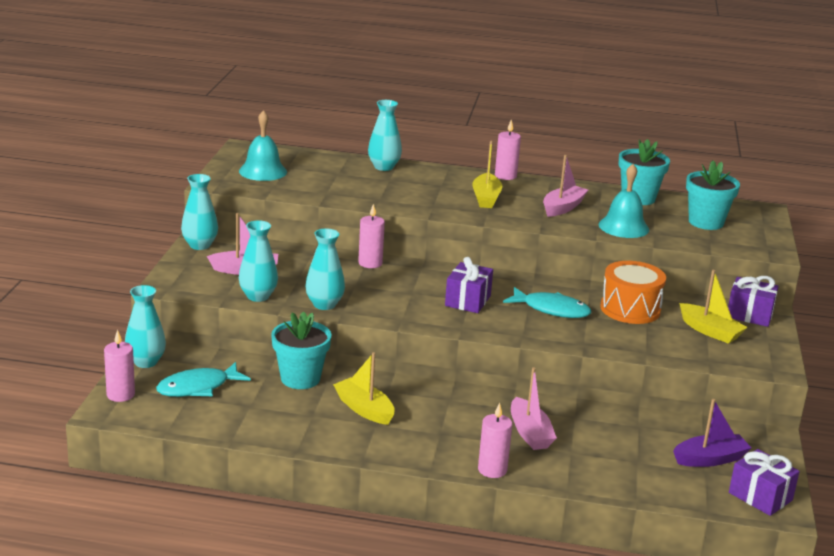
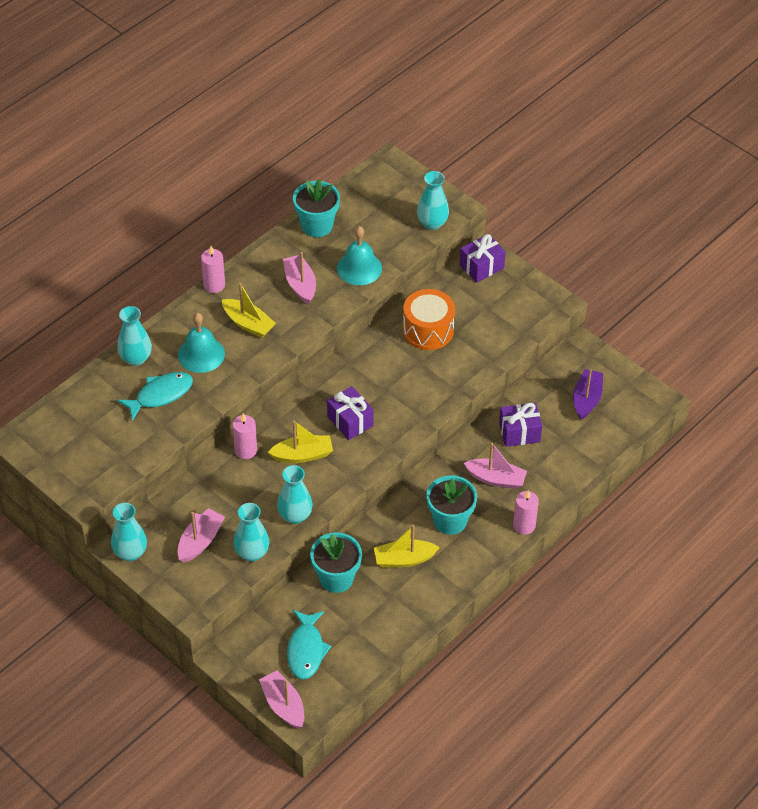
camera: 55 degrees left, 25 degrees up
pink candle [104,330,135,402] -> pink boat [259,670,304,729]
turquoise vase [125,285,166,368] -> turquoise vase moved to [417,171,449,230]
turquoise bell [239,110,287,181] -> turquoise bell moved to [178,313,225,373]
turquoise fish [503,287,591,318] -> turquoise fish moved to [117,372,193,421]
yellow boat [679,270,748,344] -> yellow boat moved to [268,420,333,463]
turquoise flower pot [686,160,740,230] -> turquoise flower pot moved to [427,475,477,535]
purple gift [729,449,800,516] -> purple gift moved to [499,403,542,447]

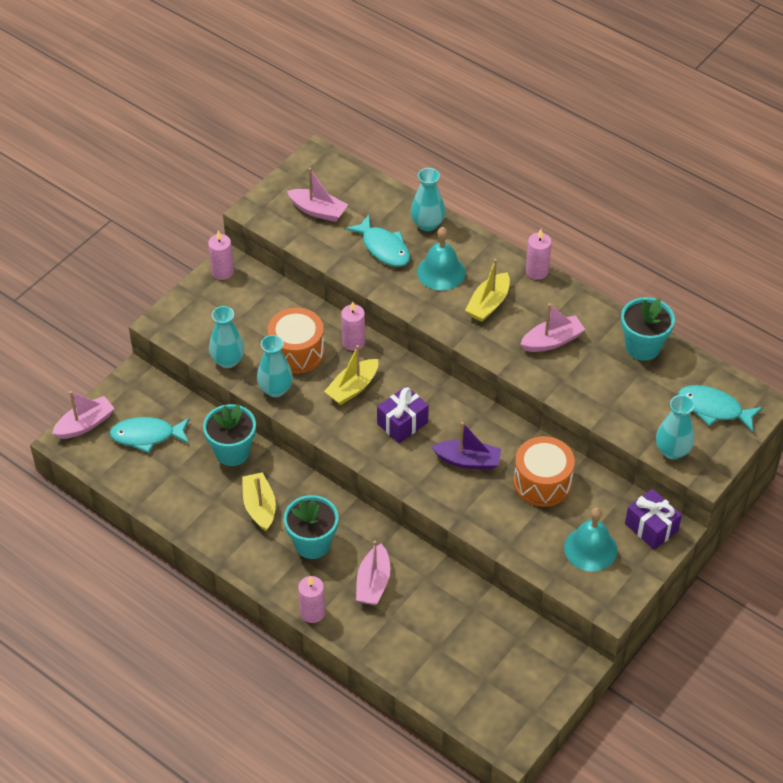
camera: 85 degrees right, 0 degrees up
turquoise vase [111,503,147,561] -> pink candle [208,230,234,280]
pink boat [177,508,225,563] -> pink boat moved to [287,168,348,222]
yellow boat [268,420,333,463] -> yellow boat turned 60 degrees clockwise [324,345,378,405]
turquoise bell [337,226,382,285] -> turquoise bell moved to [564,507,618,571]
purple gift [499,403,542,447] -> none
purple boat [573,369,603,420] -> purple boat moved to [432,422,501,470]
none -> orange drum [268,308,325,374]
none -> turquoise fish [678,385,763,432]

